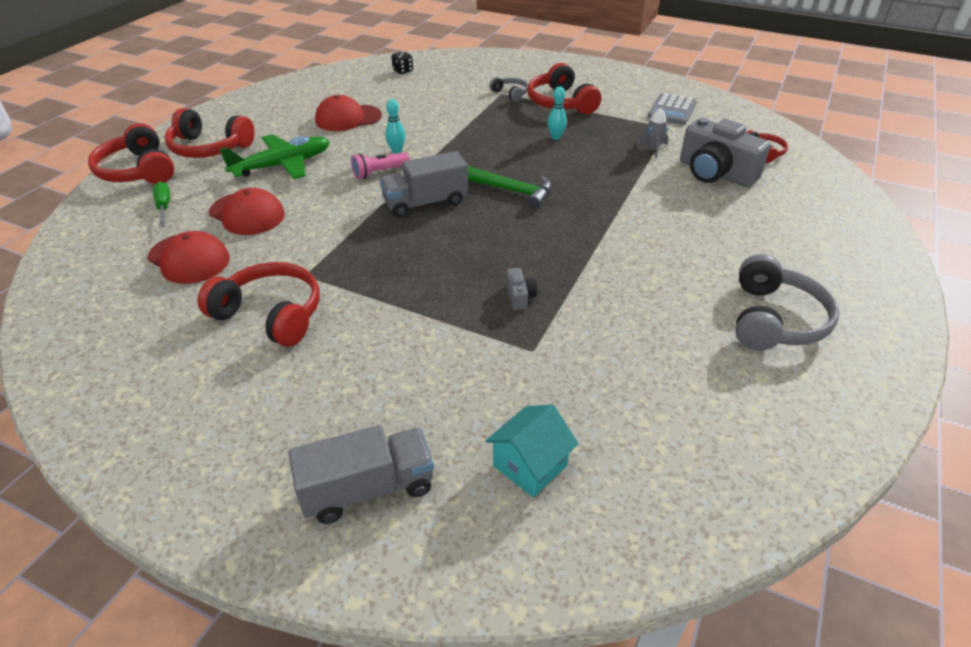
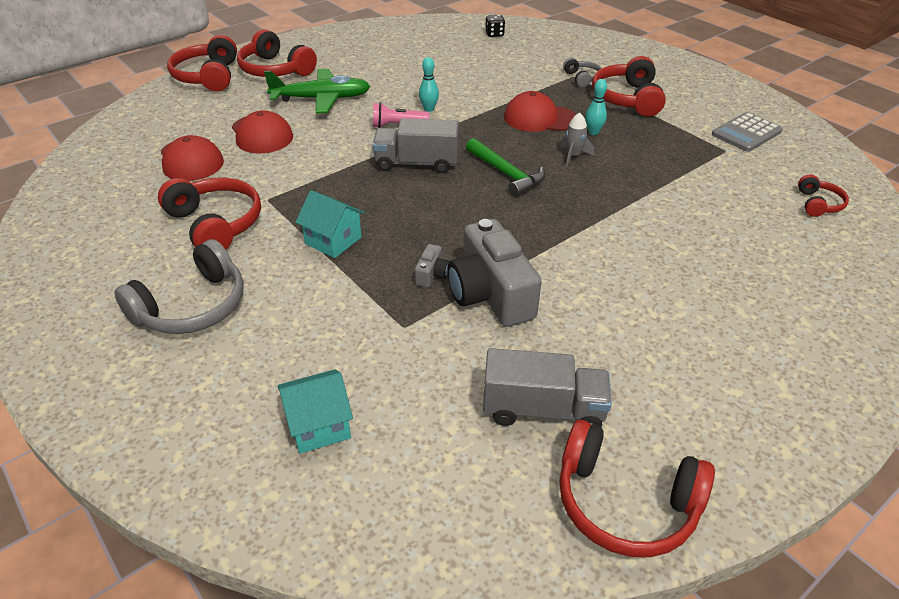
camera: 25 degrees right, 0 degrees up
green screwdriver [153,182,170,227] -> none
grey truck [288,425,434,524] -> grey truck moved to [483,348,612,427]
red cap [315,95,382,131] -> red cap moved to [504,91,576,132]
grey rocket [636,108,669,158] -> grey rocket moved to [560,112,594,166]
grey camera [680,117,771,187] -> grey camera moved to [447,219,542,327]
grey headphones [736,254,839,350] -> grey headphones moved to [114,239,244,334]
none -> turquoise house [295,190,365,258]
none -> red headphones [559,420,715,557]

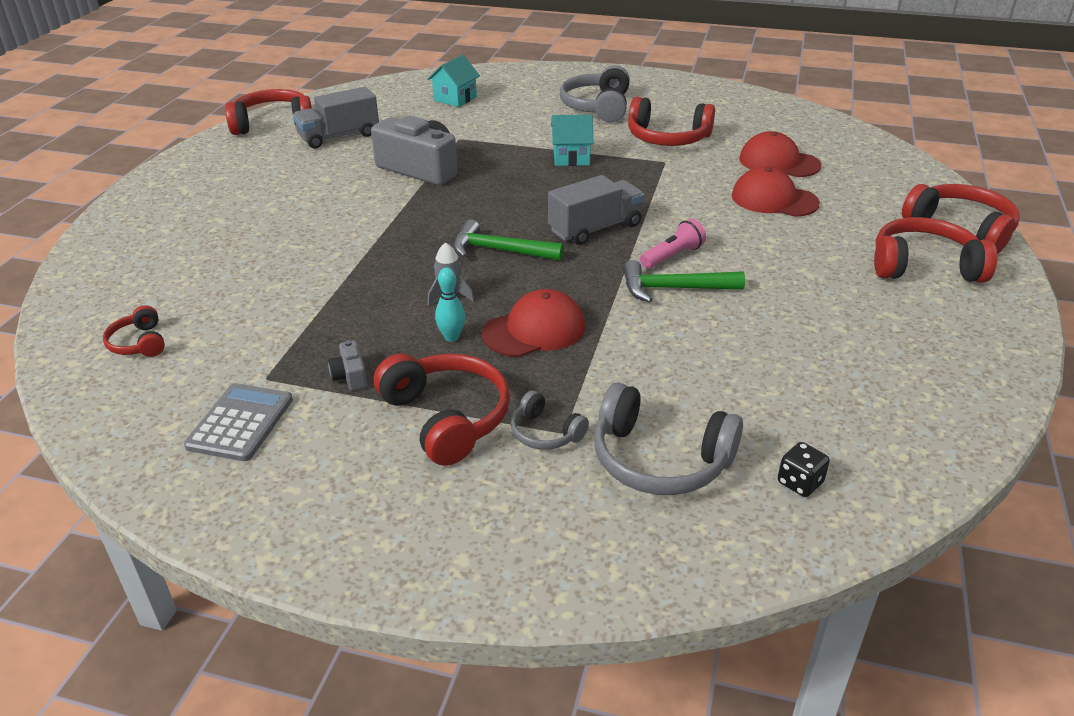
camera: 145 degrees right, 5 degrees down
green plane [264,69,371,113] -> none
grey camera [415,244,449,288] -> grey camera moved to [328,340,367,391]
turquoise bowling pin [419,57,439,112] -> green hammer [623,260,745,302]
none -> grey headphones [594,383,743,495]

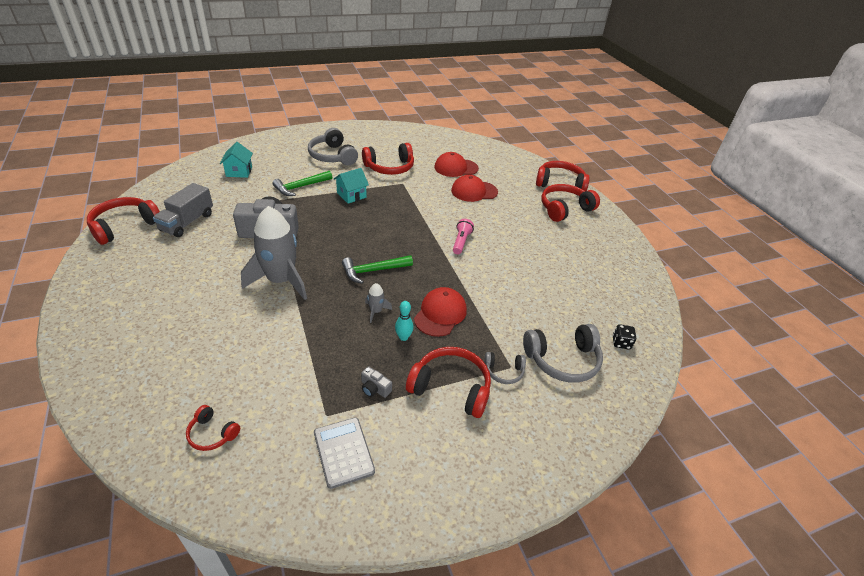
camera: 40 degrees left, 5 degrees up
grey truck [548,175,644,245] -> none
green hammer [623,260,745,302] -> green hammer moved to [272,171,332,196]
none -> grey rocket [241,206,307,300]

